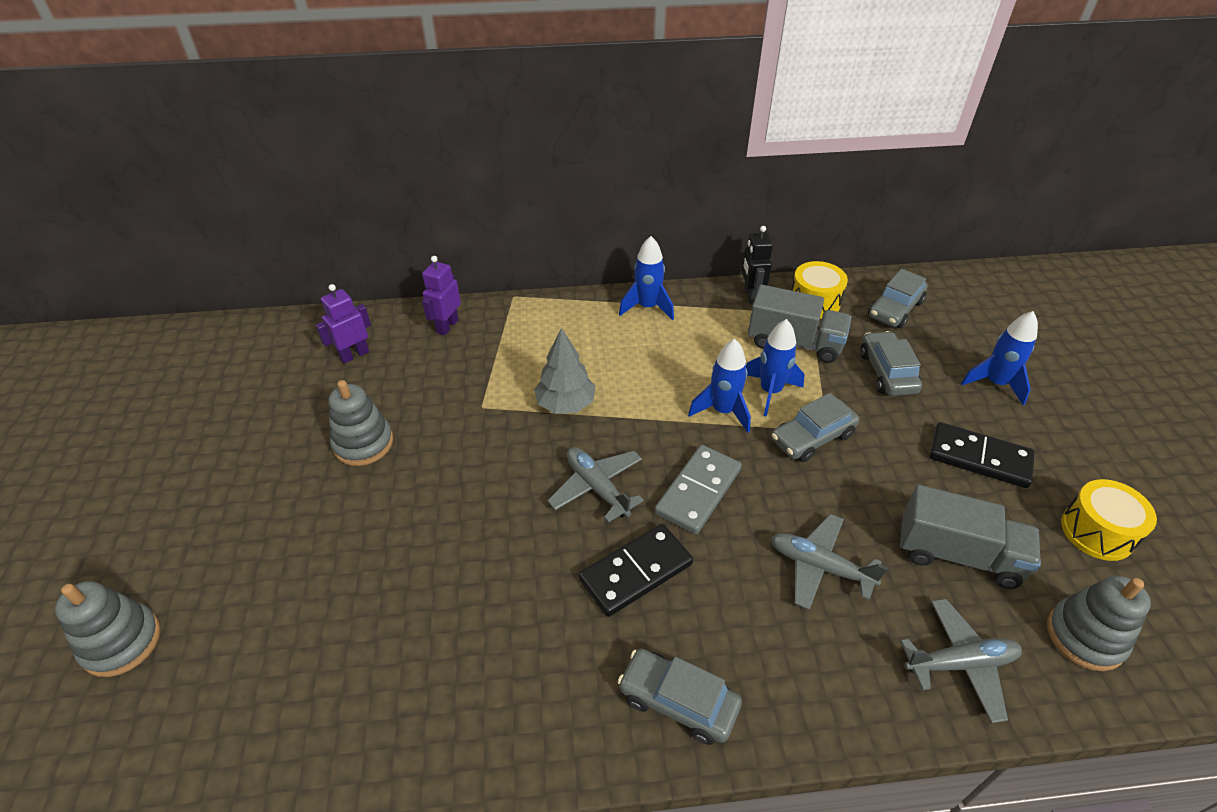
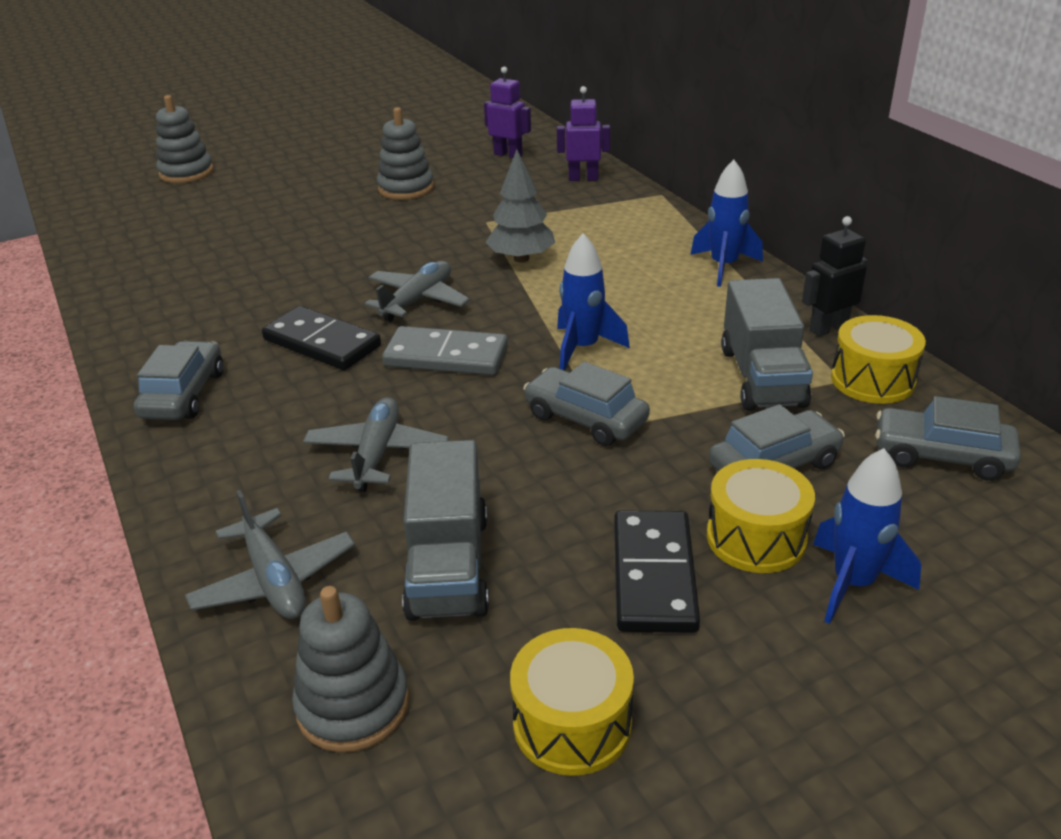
camera: 70 degrees right, 10 degrees down
blue rocket [746,319,805,417] -> none
none -> yellow drum [707,459,815,573]

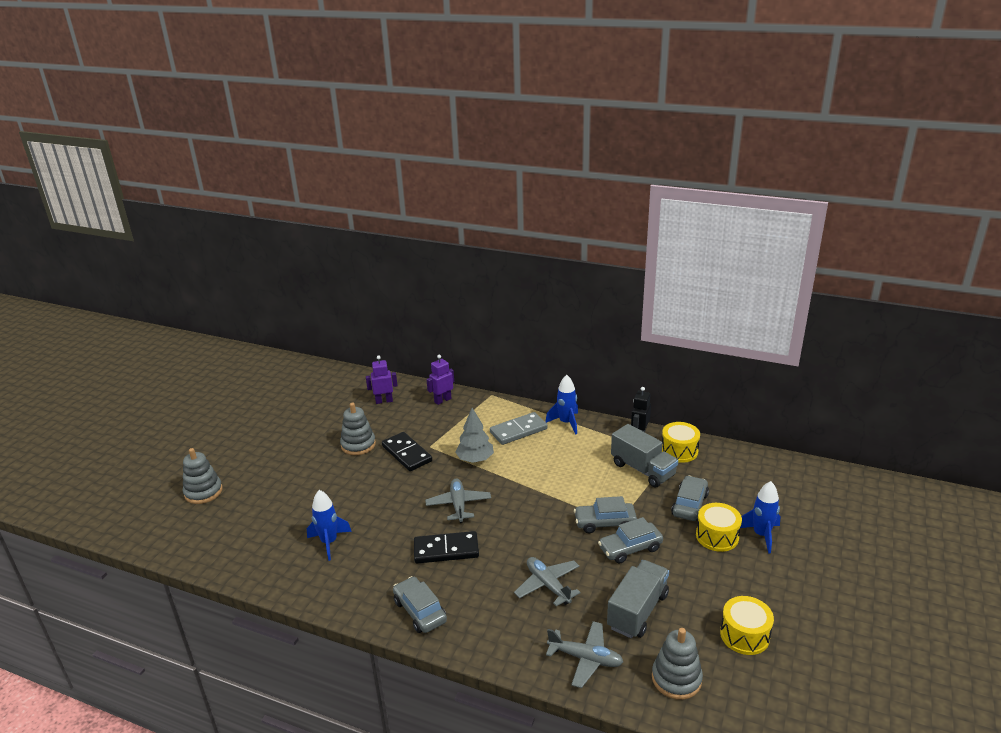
camera: 40 degrees left, 5 degrees down
grey domino [382,326,508,375] -> grey domino moved to [490,412,547,445]
grey truck [402,440,489,621] -> grey truck turned 105 degrees counterclockwise [607,560,669,638]
blue rocket [557,233,630,370] -> blue rocket moved to [307,490,352,561]
black domino [614,511,700,633] -> black domino moved to [382,432,432,471]
grey car [875,396,1021,481] -> grey car moved to [598,517,663,564]

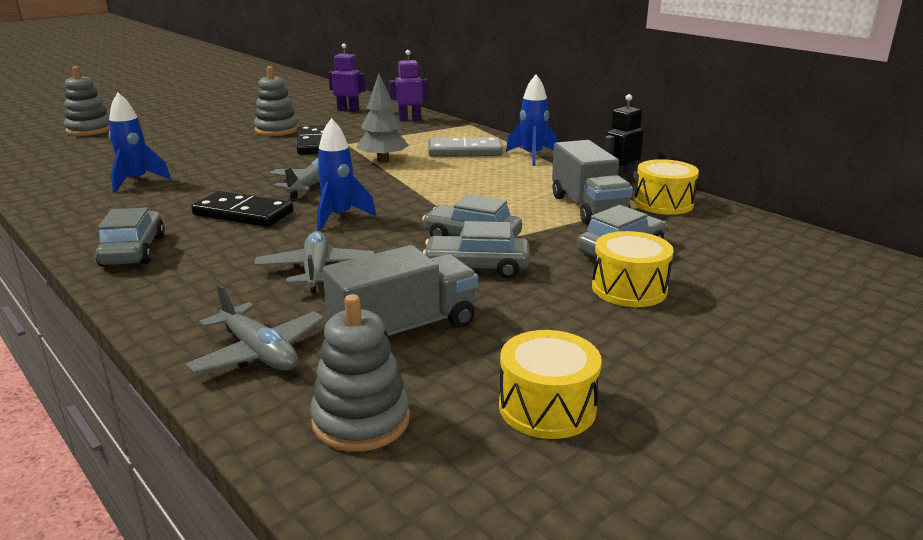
camera: 25 degrees right, 5 degrees down
blue rocket [740,481,781,554] -> blue rocket moved to [316,118,376,231]

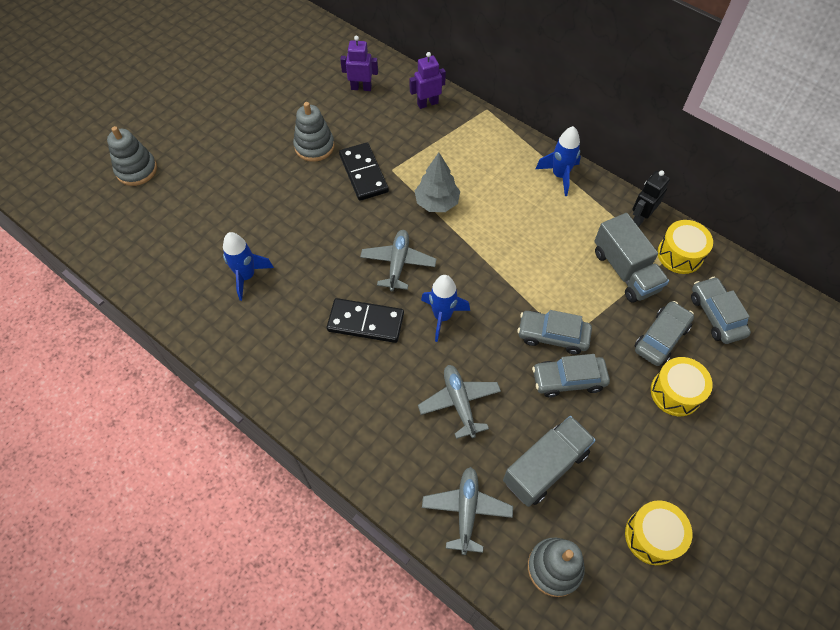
camera: 10 degrees left, 35 degrees up
grey car [95,208,165,267] -> grey car moved to [691,277,751,344]
grey plane [185,284,324,374] -> grey plane turned 120 degrees counterclockwise [422,467,513,555]
grey domino [428,137,503,157] -> none

